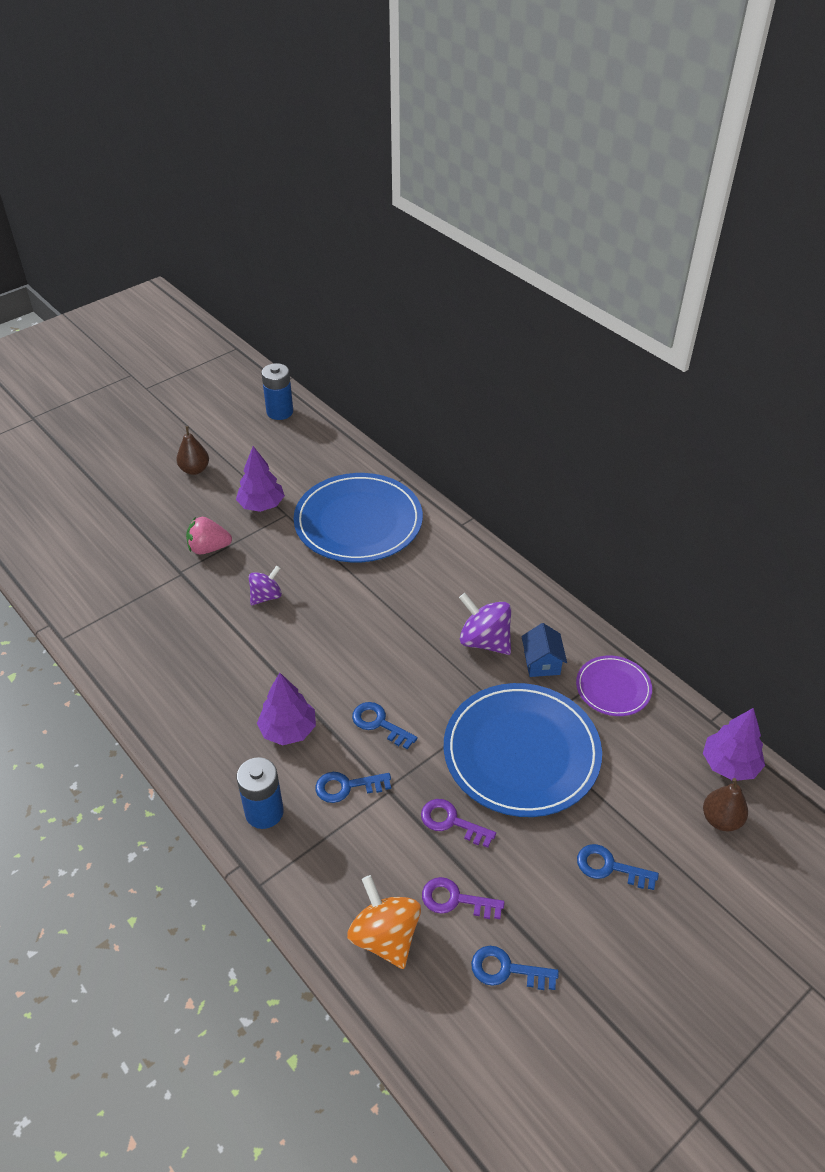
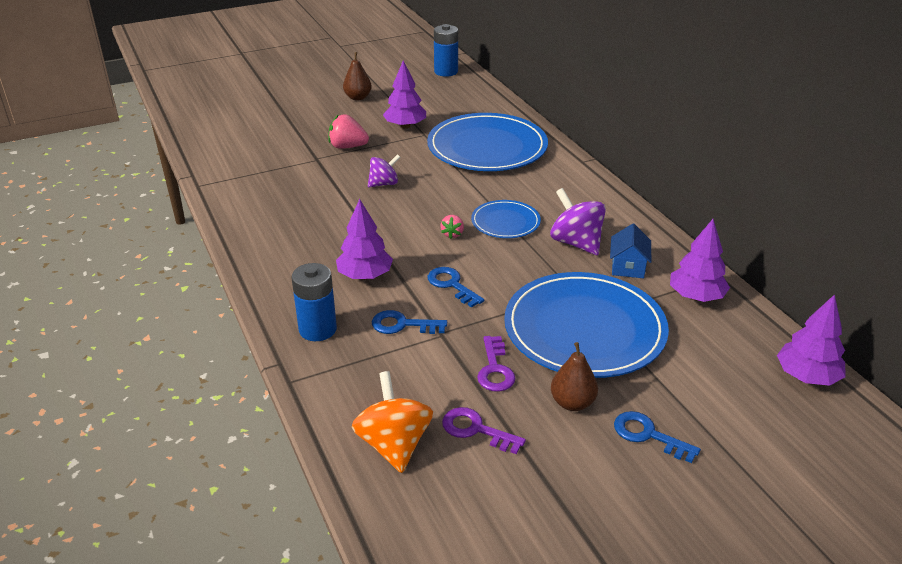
camera: 15 degrees right, 10 degrees down
purple key [421,799,496,848] -> purple key turned 135 degrees counterclockwise [477,336,516,392]
blue key [471,946,559,990] -> none
purple plate [576,656,652,716] -> purple tree [670,219,730,302]
brown pear [703,778,748,831] -> brown pear moved to [551,342,598,411]
none -> pink strawberry [440,215,464,239]
none -> blue plate [471,200,541,238]

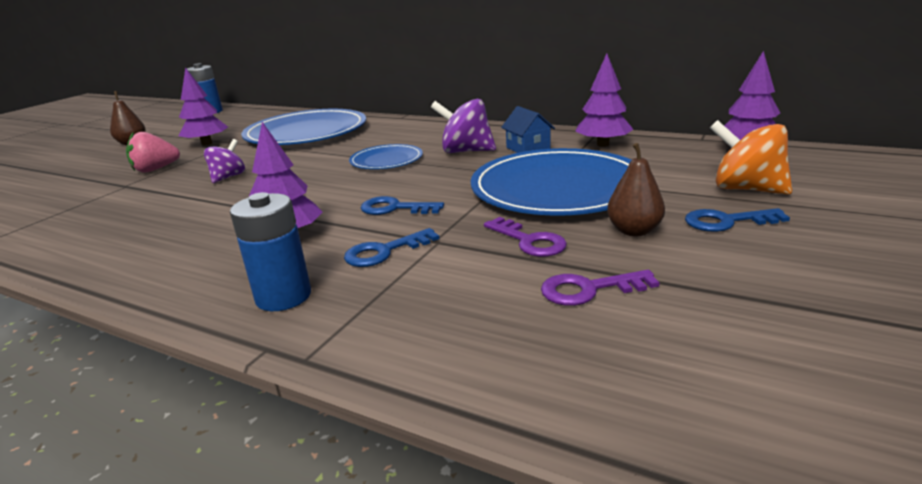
camera: 35 degrees left, 10 degrees down
orange spinning top [352,371,433,473] -> orange spinning top moved to [710,120,792,195]
pink strawberry [440,215,464,239] -> none

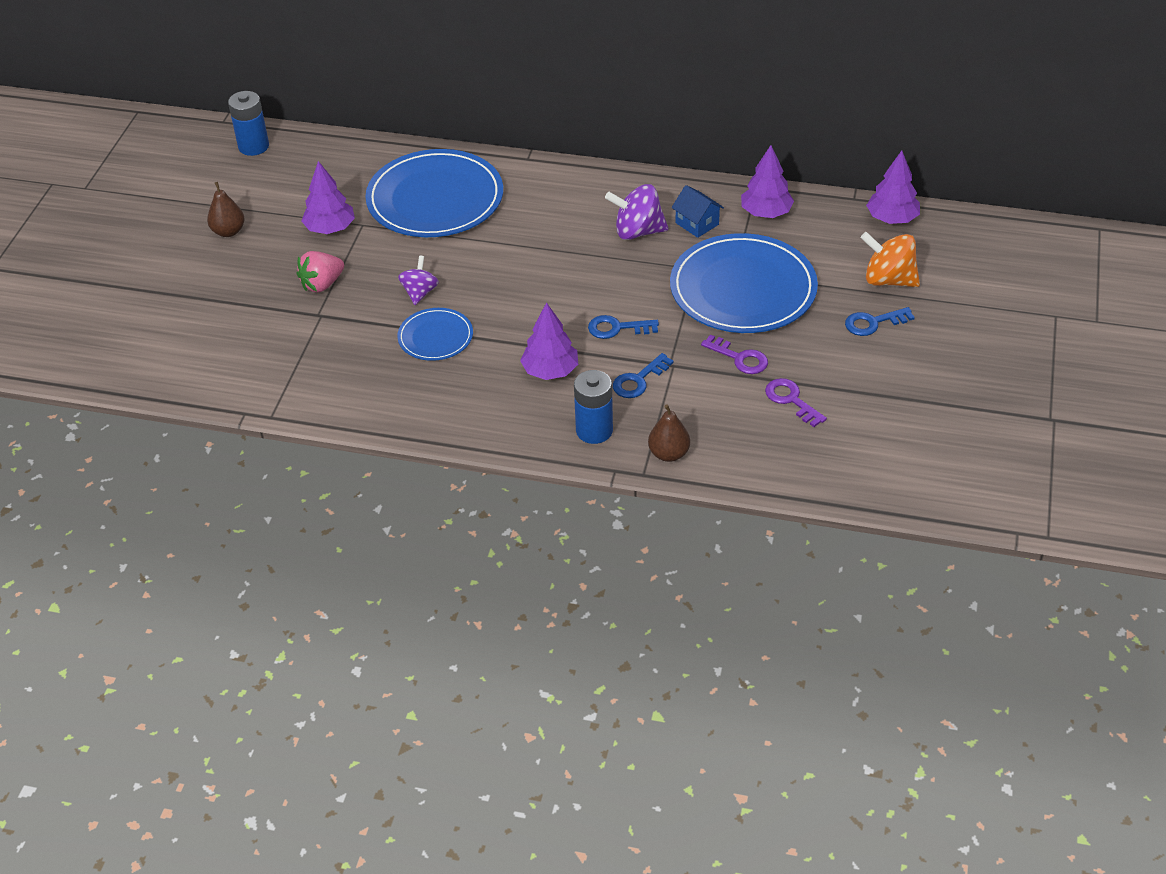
camera: 15 degrees left, 20 degrees up
blue plate [349,144,423,169] -> blue plate moved to [397,308,473,361]
purple key [541,270,660,306] -> purple key turned 75 degrees clockwise [765,378,827,427]
brown pear [607,143,665,237] -> brown pear moved to [648,404,690,462]

